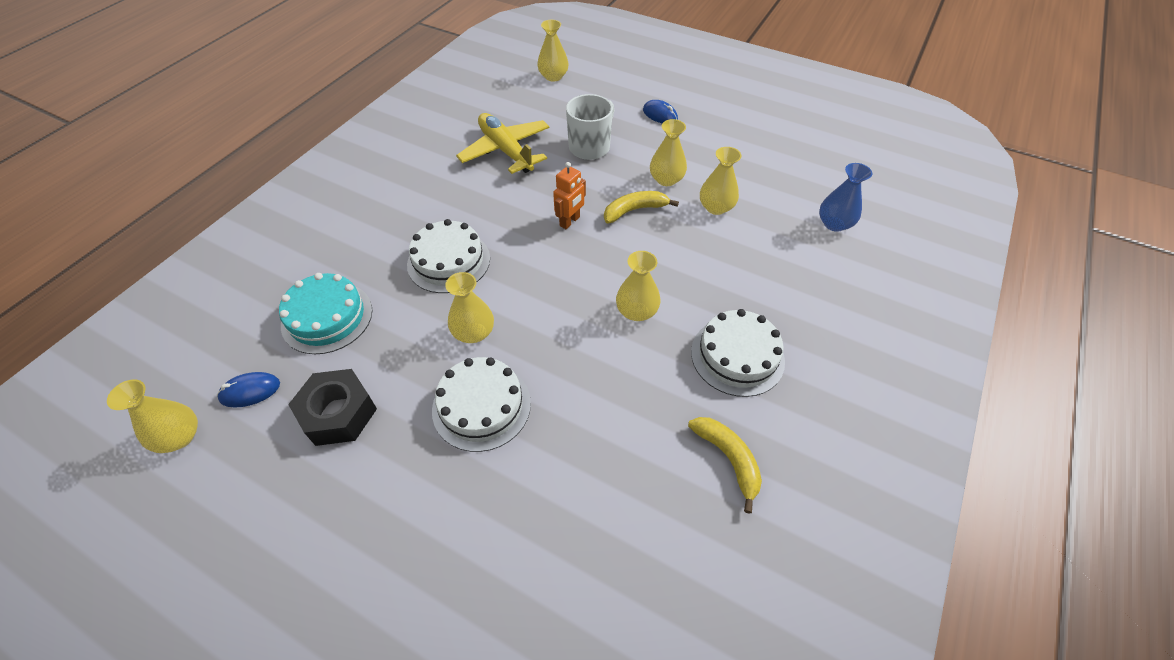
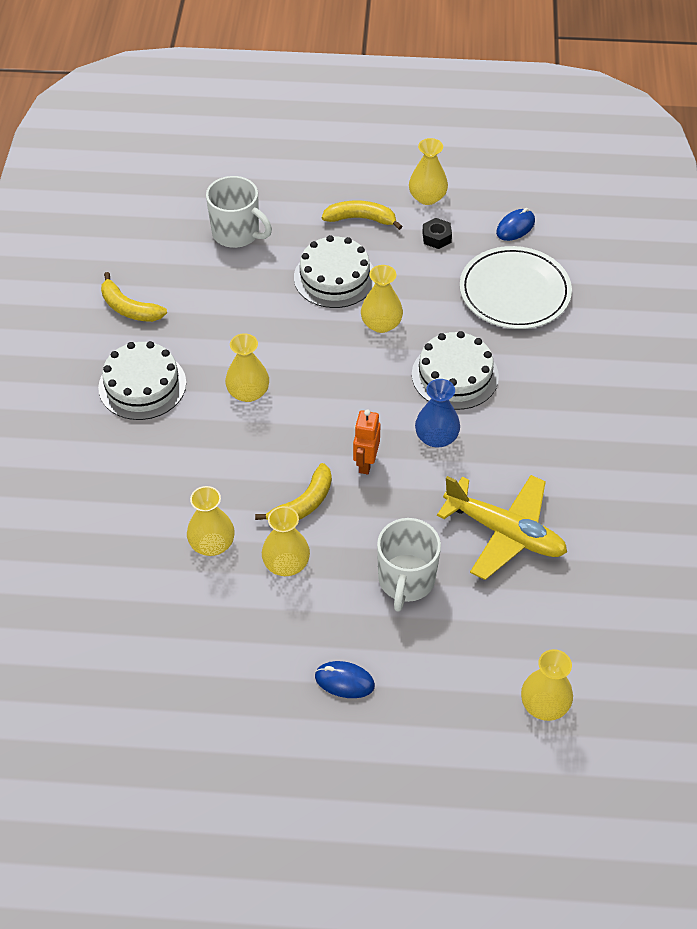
camera: 155 degrees right, 0 degrees up
yellow vase [107,379,198,453] -> yellow vase moved to [409,138,448,205]
turquoise cake [279,273,372,354] -> white plate [460,246,572,329]
black nut [288,369,377,446] -> black nut [422,218,452,249], size x0.52
blue vase [819,163,873,232] -> blue vase moved to [415,379,460,448]
none -> white mug [206,176,272,248]
none -> yellow banana [322,201,403,230]

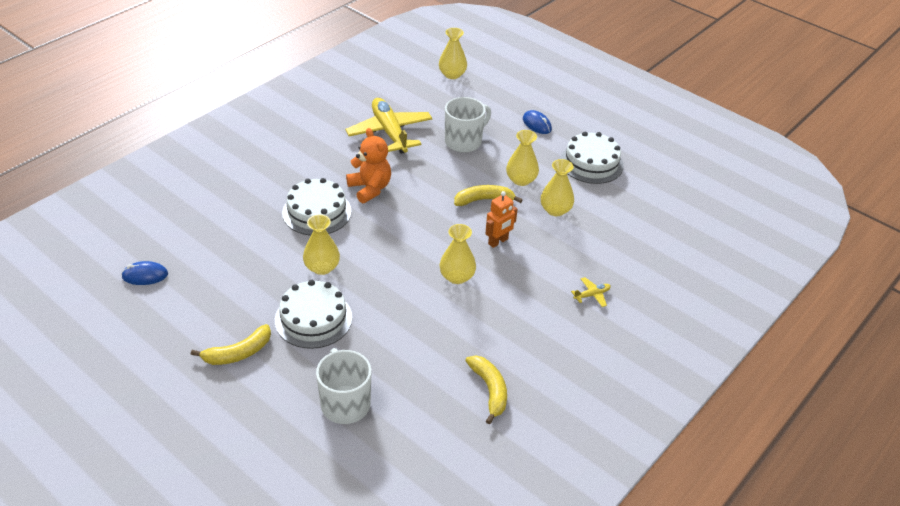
camera: 145 degrees left, 10 degrees down
white cake [98,341,186,420] -> white cake moved to [560,132,624,184]
yellow banana [322,201,403,230] -> yellow banana turned 75 degrees counterclockwise [191,324,271,365]
orange robot [353,409,381,474] -> orange robot moved to [486,191,518,248]
yellow vase [409,138,448,205] -> none
blue vase [415,379,460,448] -> orange teddy bear [346,128,391,203]
black nut [422,218,452,249] -> none
white plate [460,246,572,329] -> none
none -> yellow plane [571,277,611,307]

